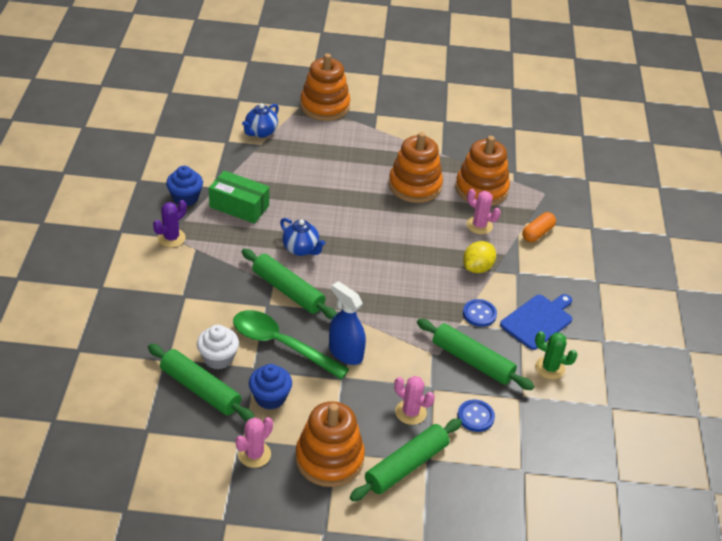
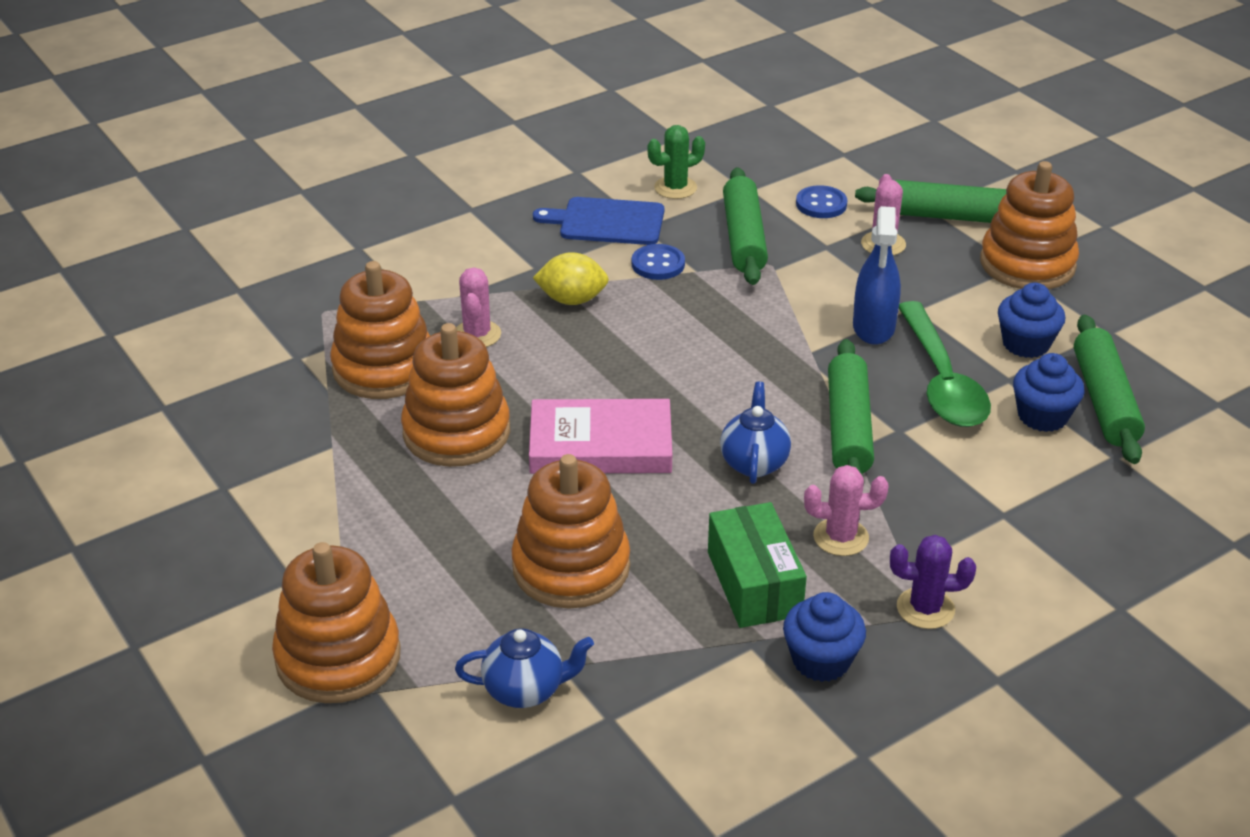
camera: 125 degrees left, 5 degrees down
white cupcake [197,325,239,369] -> blue cupcake [1013,353,1085,432]
pink cactus [235,417,273,468] -> pink cactus moved to [804,465,889,556]
orange capsule [522,212,556,242] -> none
green cactus [535,331,577,380] -> green cactus turned 75 degrees clockwise [648,125,705,199]
none -> orange stacking toy [511,454,630,609]
none -> pink book [529,399,672,474]

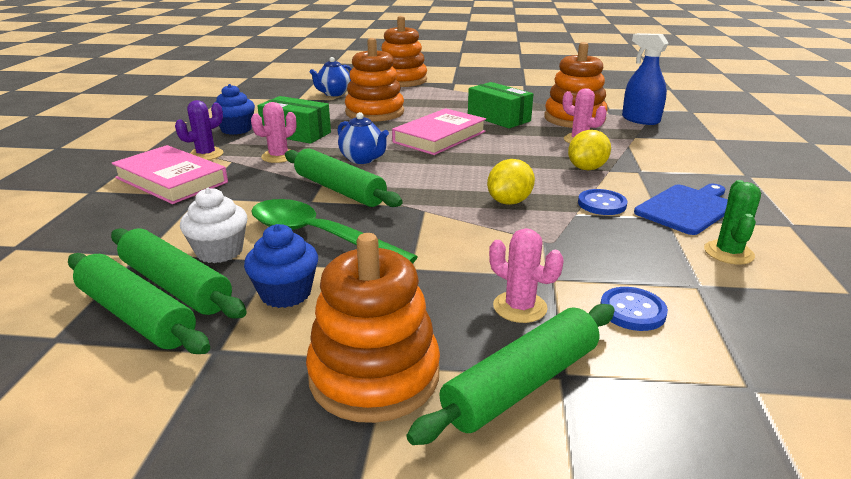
camera: 130 degrees right, 10 degrees down
orange stacking toy [401,323,510,467] -> green box [468,82,533,128]
green rolling pin [723,168,768,285] -> green rolling pin moved to [68,253,210,354]
blue spray bottle [853,206,901,345] -> blue spray bottle moved to [622,33,669,125]
blue cupcake [1013,353,1085,432] -> white cupcake [180,188,247,263]
none -> pink book [112,145,228,204]
none -> yellow lemon [487,159,535,205]

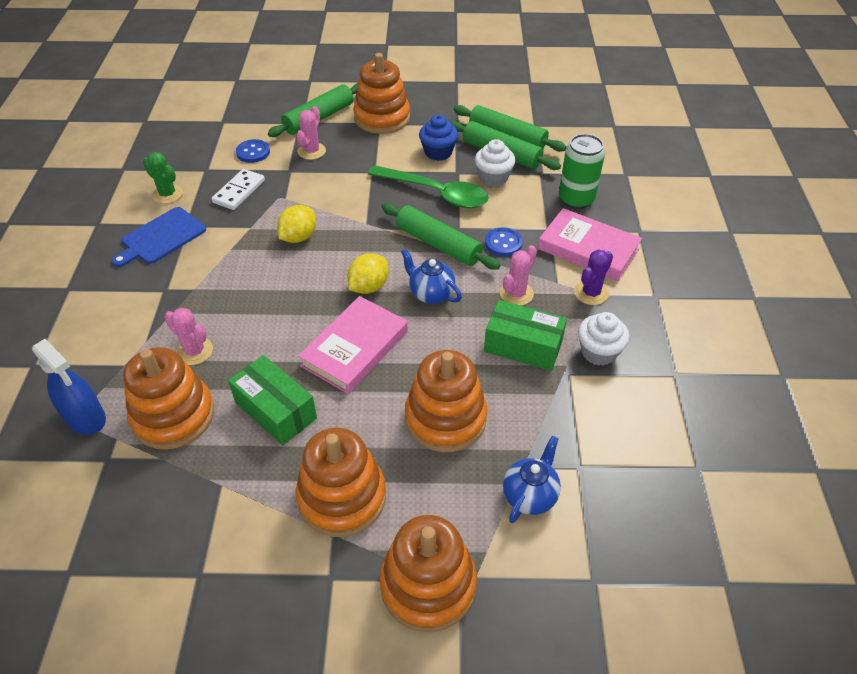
camera: 175 degrees right, 20 degrees up
blue cupcake [211,84,255,135] -> white cupcake [578,312,629,366]
pink cactus [489,228,564,323] -> pink cactus turned 75 degrees clockwise [296,106,326,160]
yellow lemon [568,130,611,170] -> yellow lemon moved to [347,253,389,294]
blue button [578,189,627,215] -> blue button moved to [485,227,523,256]
green cactus [704,180,761,265] -> green cactus turned 60 degrees counterclockwise [143,152,183,204]
none -> white domino [212,169,265,210]
none -> orange stacking toy [296,428,386,537]
none -> green can [559,134,605,209]

